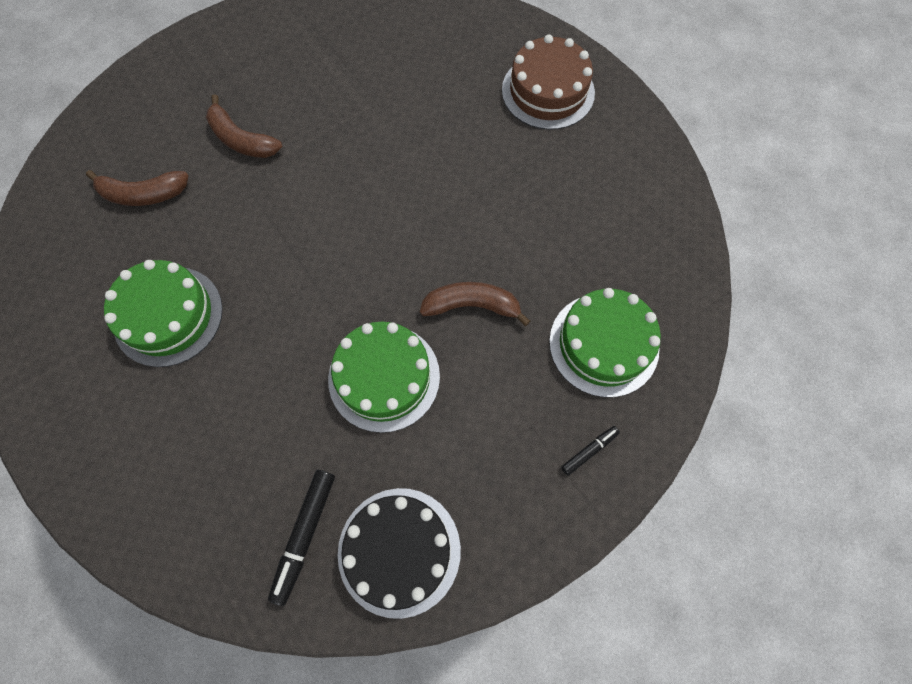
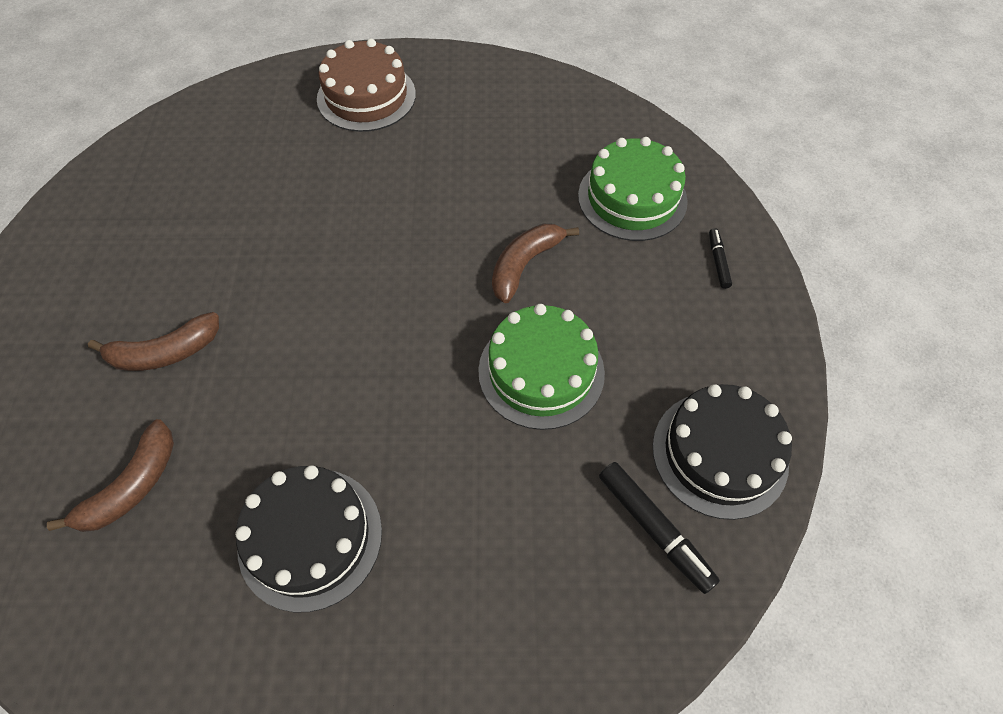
camera: 55 degrees left, 10 degrees down
green cake [104,260,223,367] -> black cake [235,465,382,613]

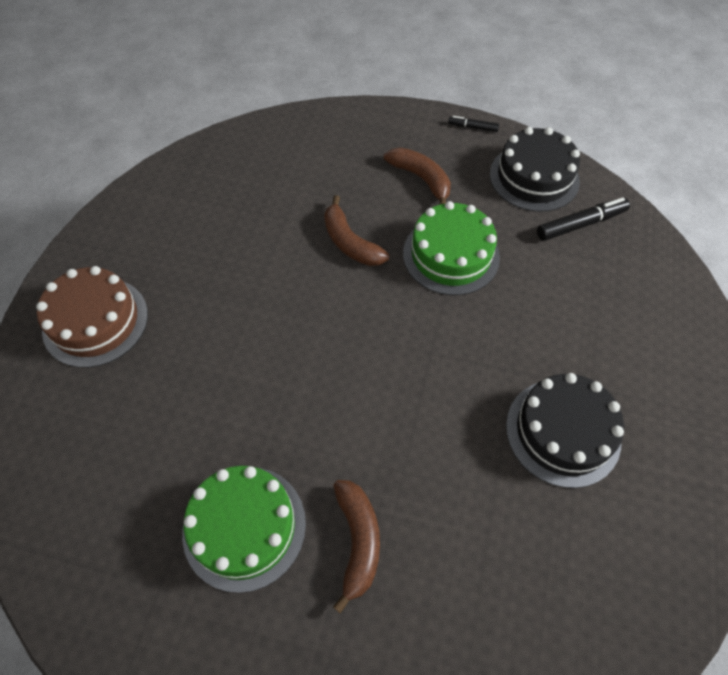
camera: 75 degrees left, 0 degrees up
brown banana [47,419,174,532] -> brown banana moved to [384,147,451,204]
green cake [578,137,688,241] -> green cake moved to [182,466,306,593]
black marker [709,228,732,289] -> black marker moved to [448,116,499,132]

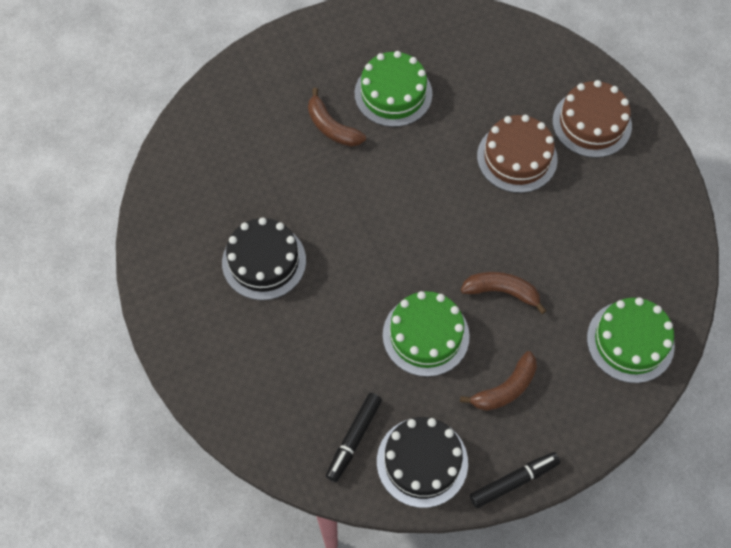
camera: 140 degrees right, 5 degrees up
brown banana [384,147,451,204] -> brown banana turned 45 degrees counterclockwise [460,351,537,411]
black marker [448,116,499,132] -> black marker [470,452,560,508], size x1.77
none -> brown cake [477,115,558,193]
none -> green cake [587,297,675,383]

